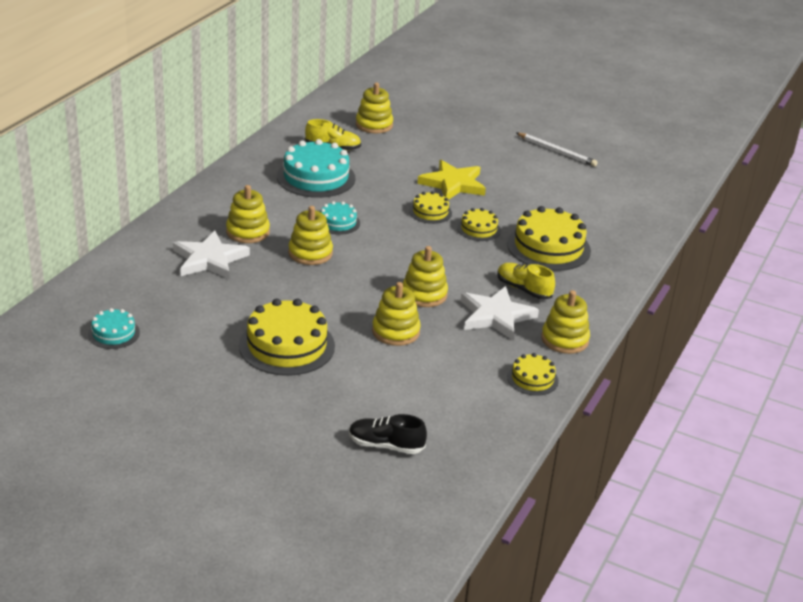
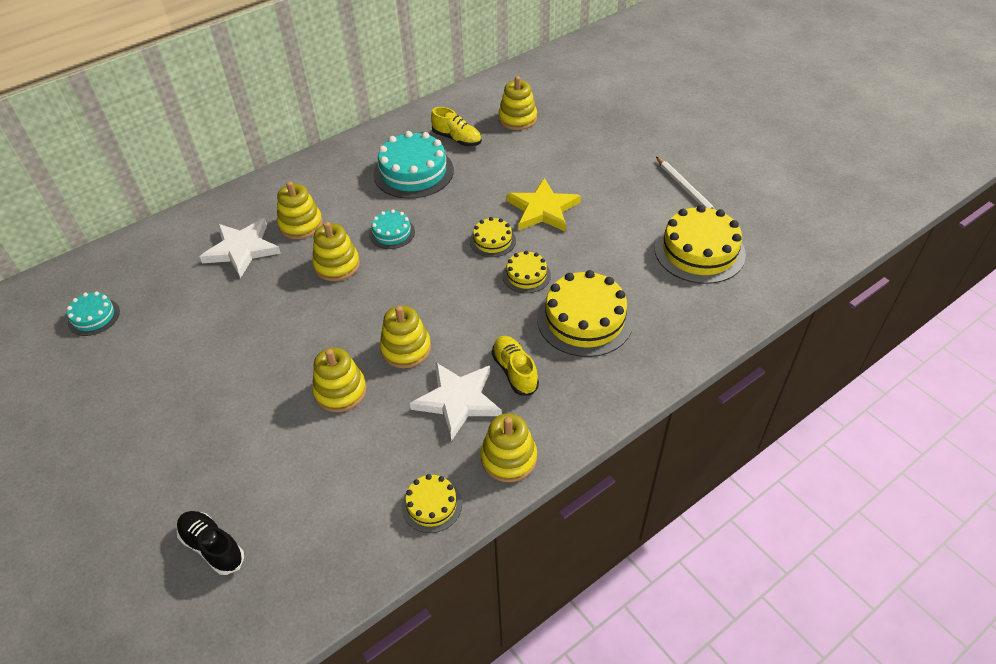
camera: 30 degrees right, 15 degrees up
yellow cake [239,298,335,376] -> yellow cake moved to [655,205,746,284]

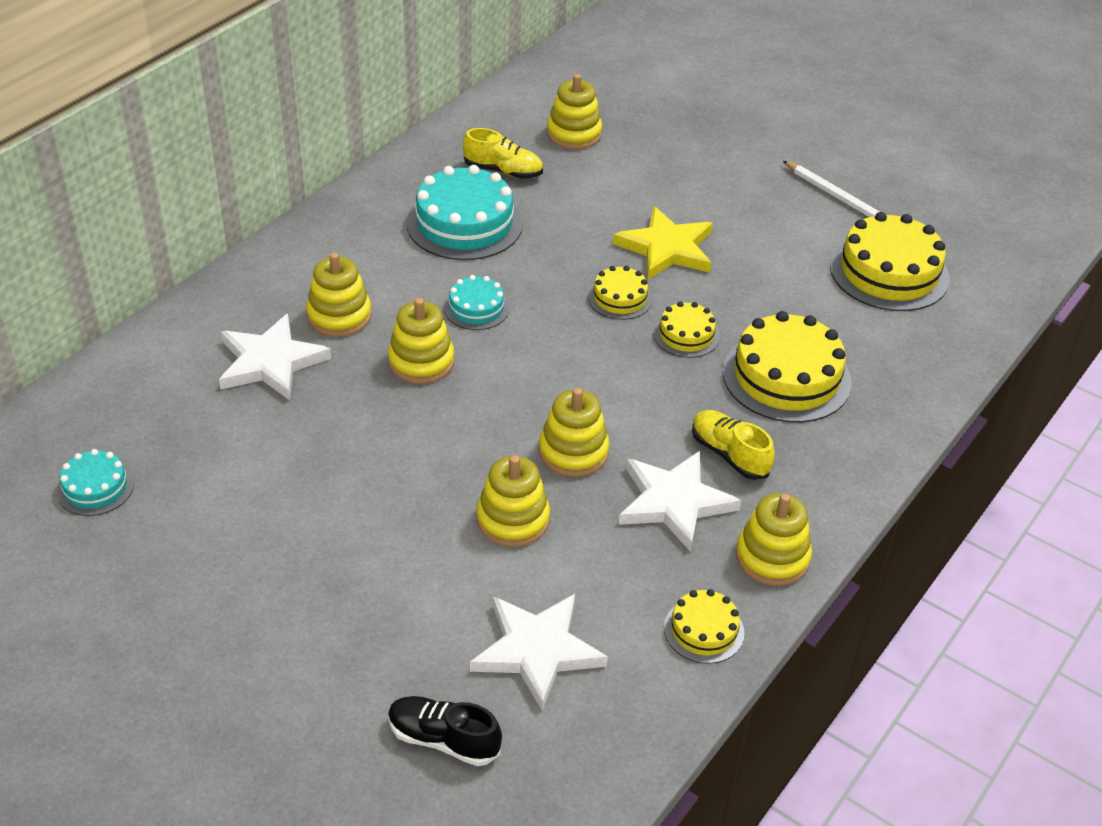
camera: 20 degrees left, 5 degrees down
none -> white star [470,594,608,710]

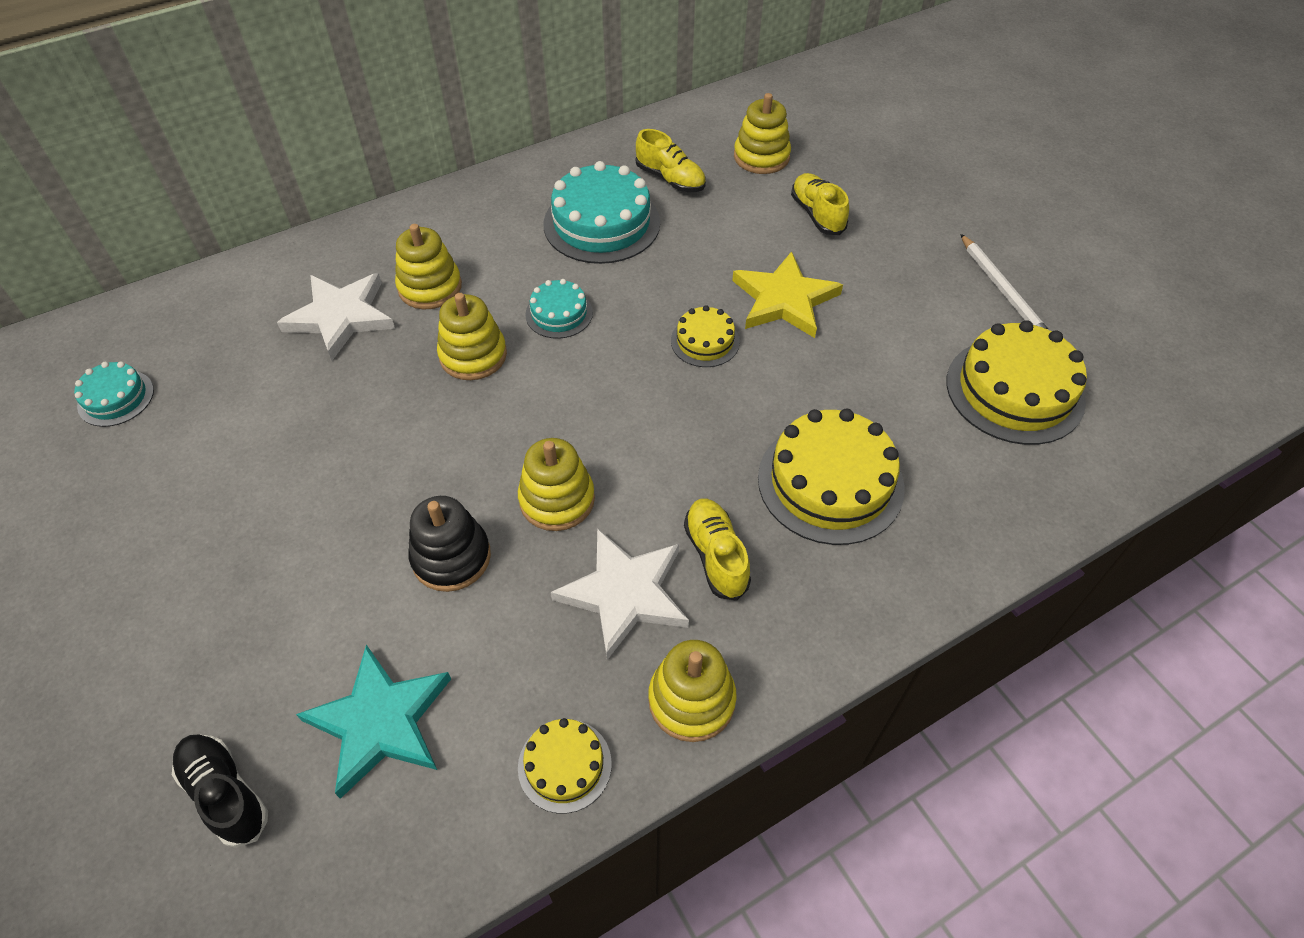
camera: 25 degrees right, 10 degrees up
white star [470,594,608,710] -> turquoise star [296,645,451,799]
yellow stacking toy [476,455,550,547] -> black stacking toy [408,496,491,592]
yellow cake [653,301,720,358] -> none
none -> yellow shoe [791,173,849,235]

